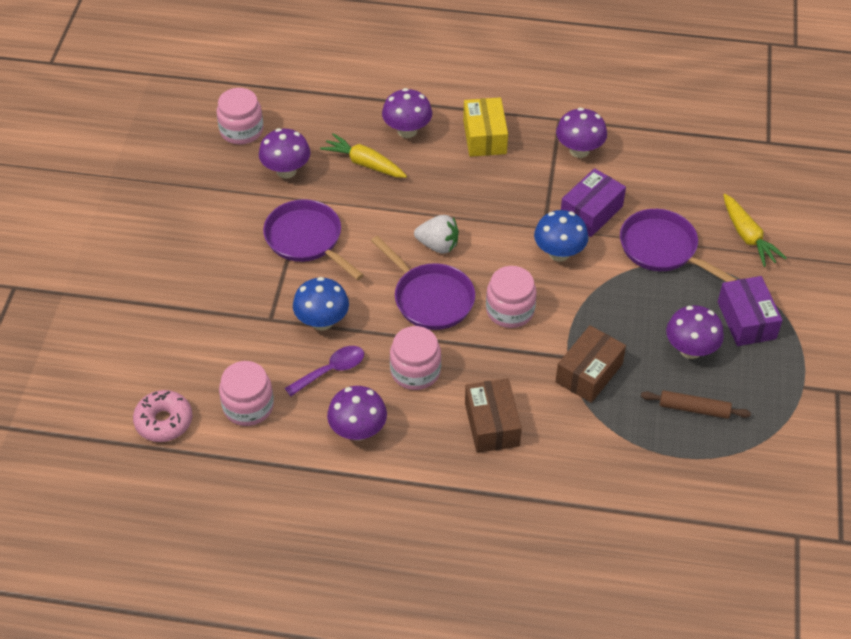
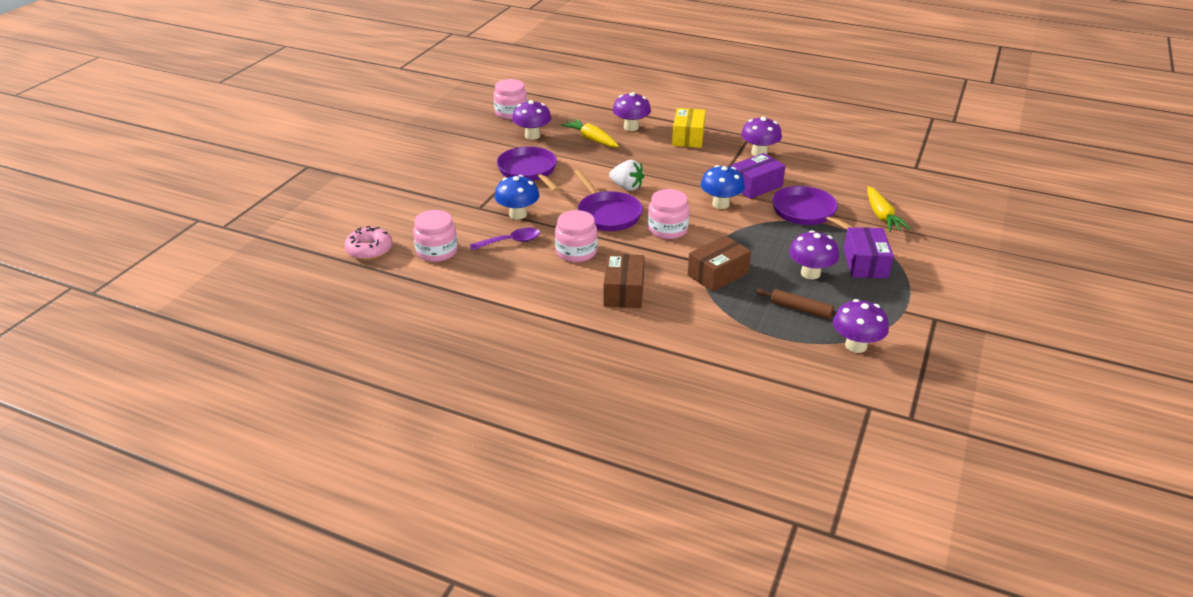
camera: 15 degrees right, 15 degrees down
purple mushroom [327,386,387,441] -> purple mushroom moved to [833,299,889,353]

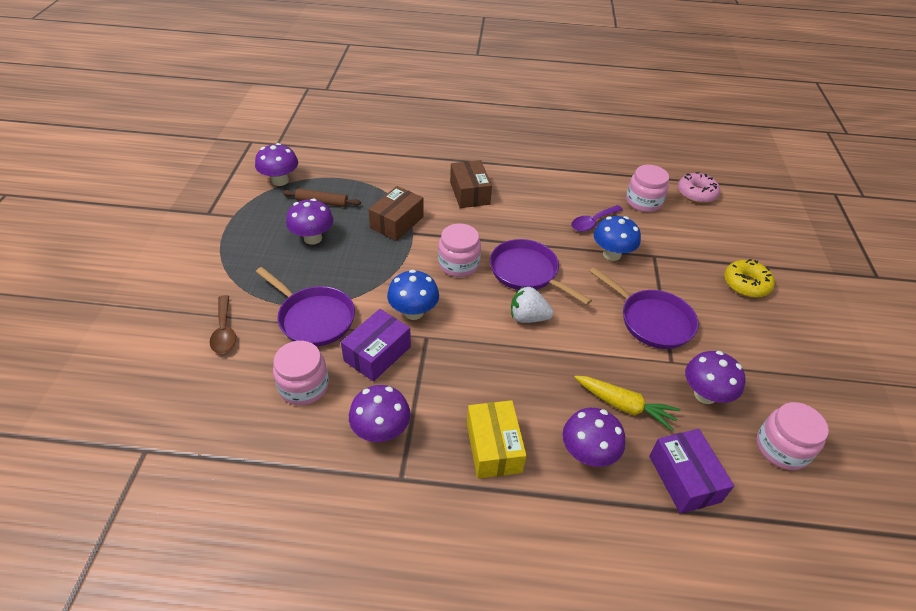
camera: 160 degrees right, 10 degrees up
pink jar [555,210,597,262] -> pink jar moved to [273,341,329,405]
purple box [843,227,894,278] -> purple box moved to [649,429,734,514]
yellow carrot [867,186,911,232] -> brown spoon [210,295,236,354]
none -> yellow donut [724,259,775,298]

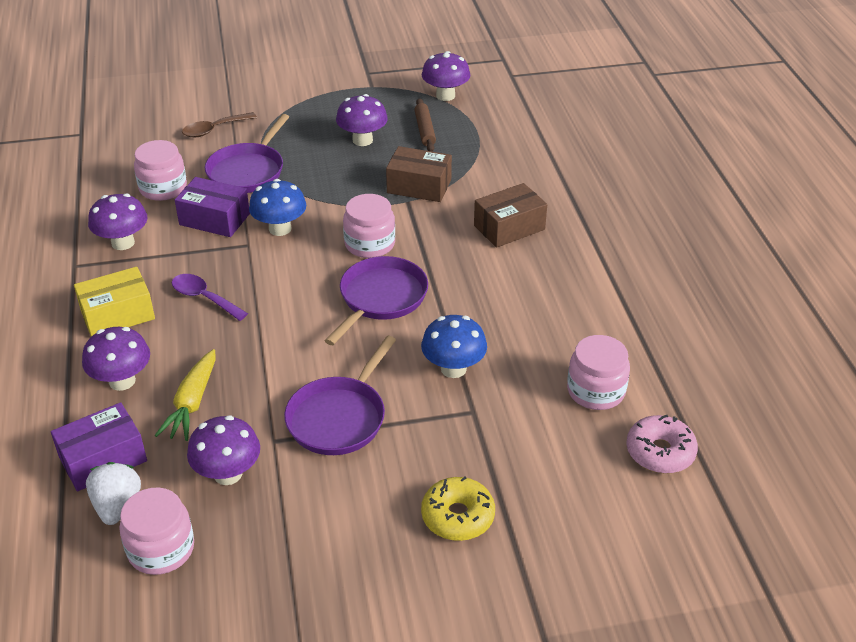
camera: 75 degrees right, 5 degrees down
white strawberry [511,287,554,323] -> white strawberry moved to [86,462,141,525]
purple spoon [571,205,623,232] -> purple spoon moved to [172,274,248,321]

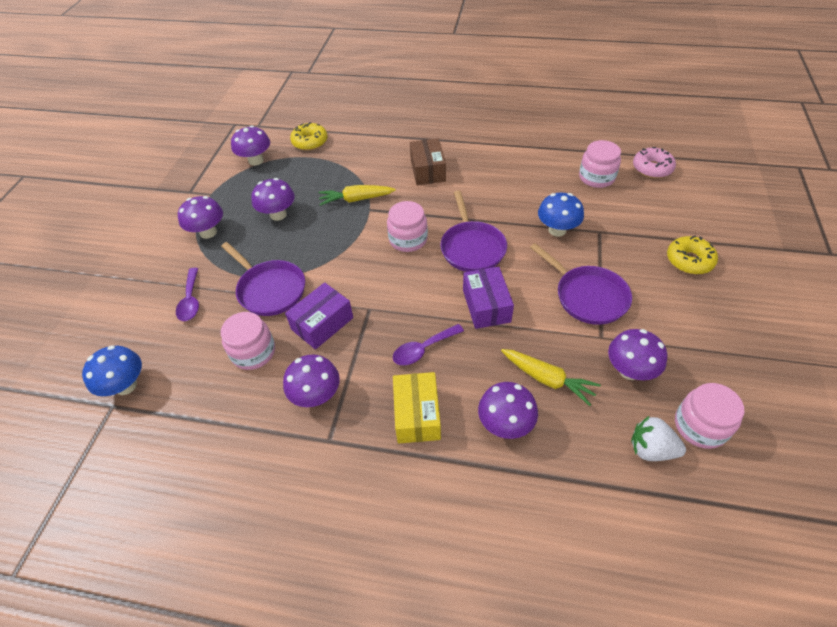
camera: 65 degrees left, 10 degrees up
purple box [51,402,147,491] -> purple box moved to [463,266,514,329]
brown spoon [182,112,257,137] -> purple spoon [176,268,199,321]
blue mushroom [249,179,306,236] -> blue mushroom moved to [82,345,142,396]
purple pan [325,256,428,345] -> purple pan turned 150 degrees counterclockwise [440,190,507,272]
brown box [386,146,452,202] -> yellow carrot [319,185,396,206]
brown rolling pin [414,98,436,152] -> none
none -> purple mushroom [178,196,223,239]
none -> yellow donut [290,122,328,151]

